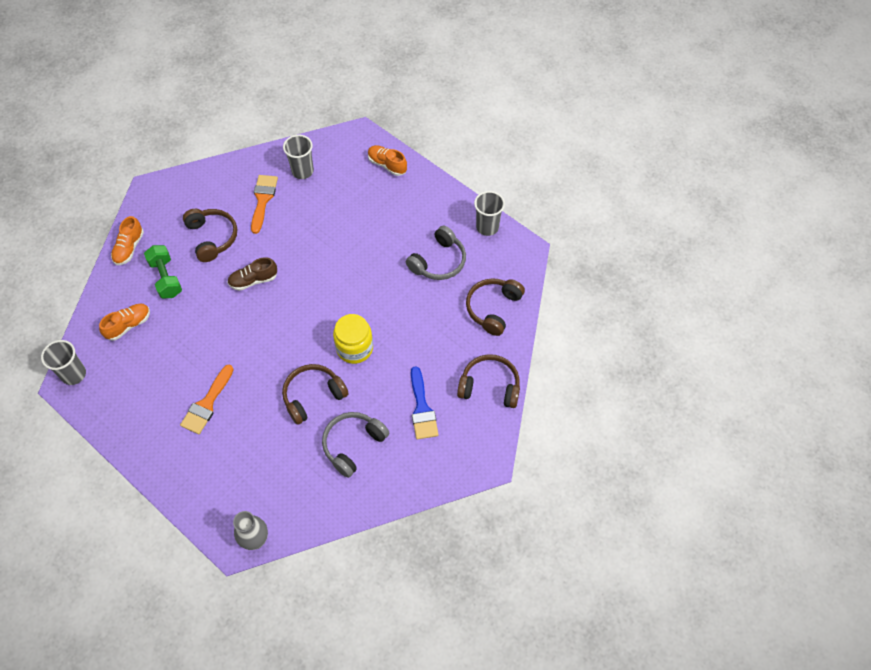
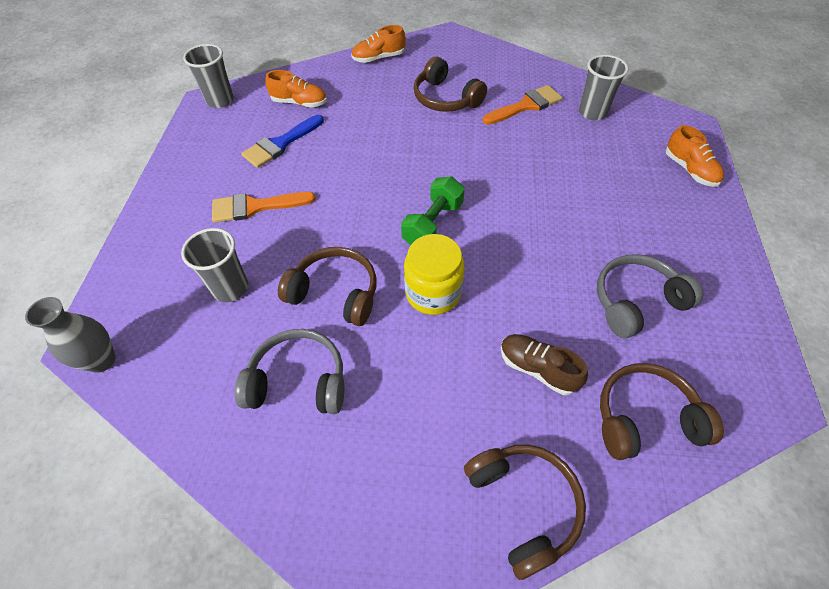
camera: 55 degrees right, 5 degrees down
green dumbbell [144,245,182,299] -> green dumbbell moved to [401,176,465,245]
brown headphones [183,209,237,262] -> brown headphones turned 105 degrees clockwise [414,57,487,112]
brown shoe [227,257,277,291] -> brown shoe moved to [501,334,588,395]
orange shoe [368,145,407,176] -> orange shoe turned 150 degrees clockwise [665,125,724,187]
grey headphones [406,225,466,280] -> grey headphones turned 150 degrees clockwise [597,254,703,338]
blue brush [411,366,439,439] -> blue brush moved to [241,115,324,168]
grey cup [474,191,505,236] -> grey cup moved to [181,228,248,302]

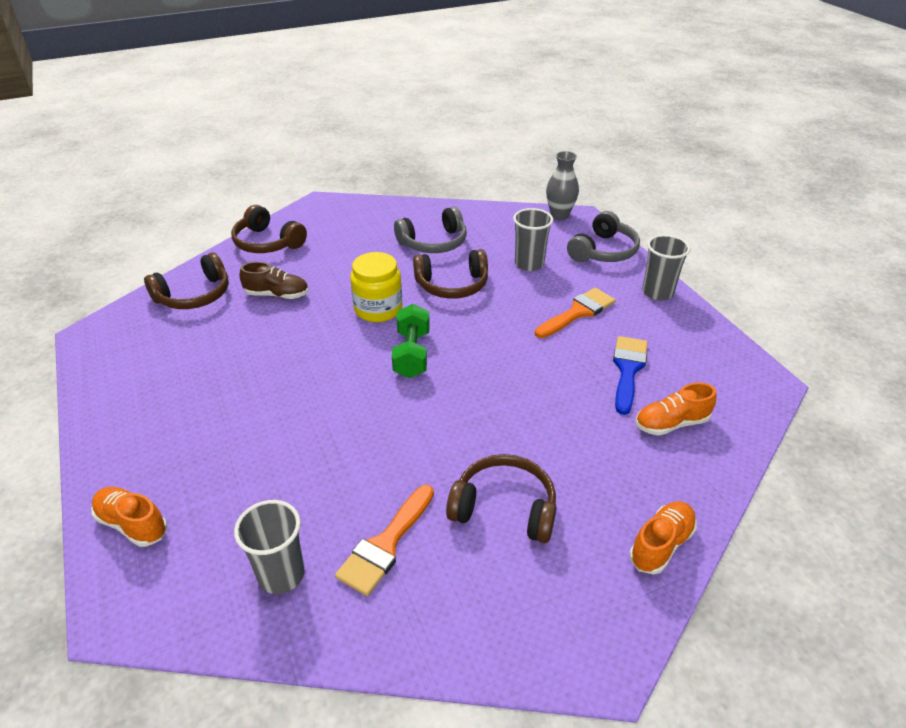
camera: 150 degrees right, 15 degrees down
grey cup [183,44,234,108] -> grey cup moved to [642,235,690,300]
grey headphones [597,254,703,338] -> grey headphones moved to [567,211,640,262]

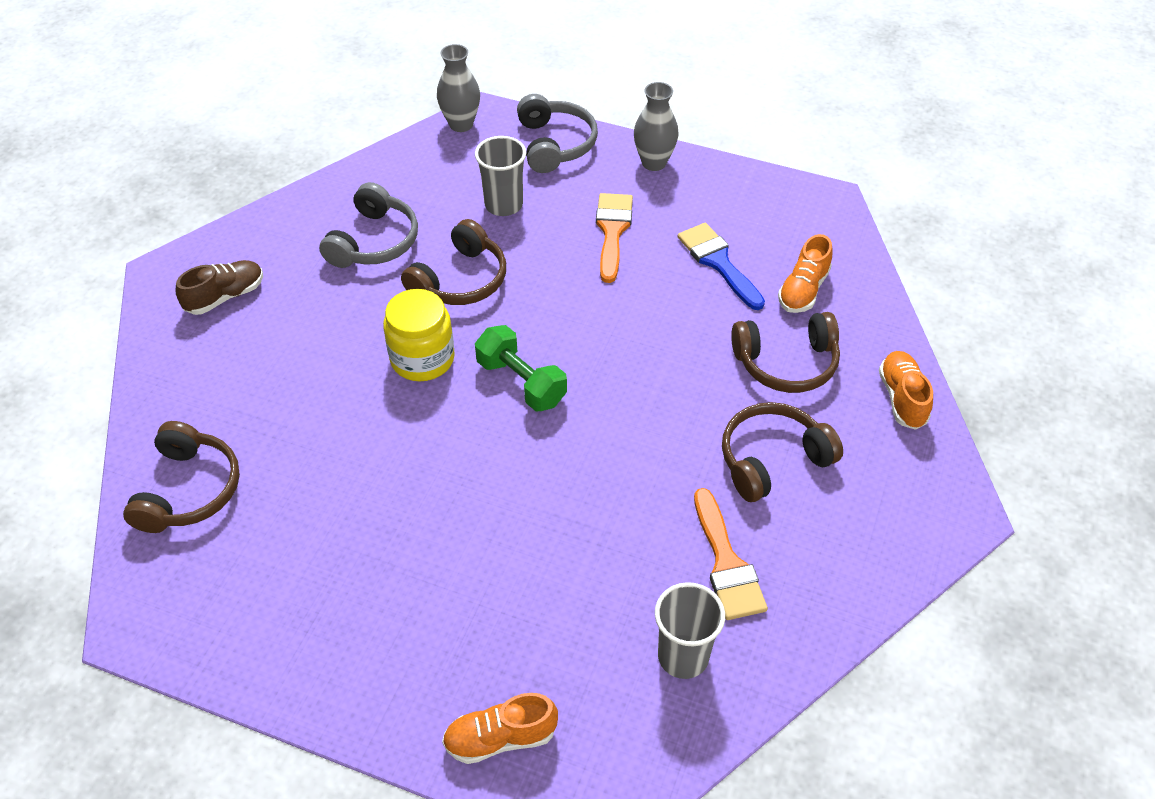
camera: 45 degrees left, 10 degrees up
brown headphones [231,205,307,253] -> brown headphones moved to [731,312,840,393]
brown shoe [240,262,308,299] -> brown shoe moved to [175,260,263,315]
grey cup [642,235,690,300] -> grey vase [634,82,678,171]

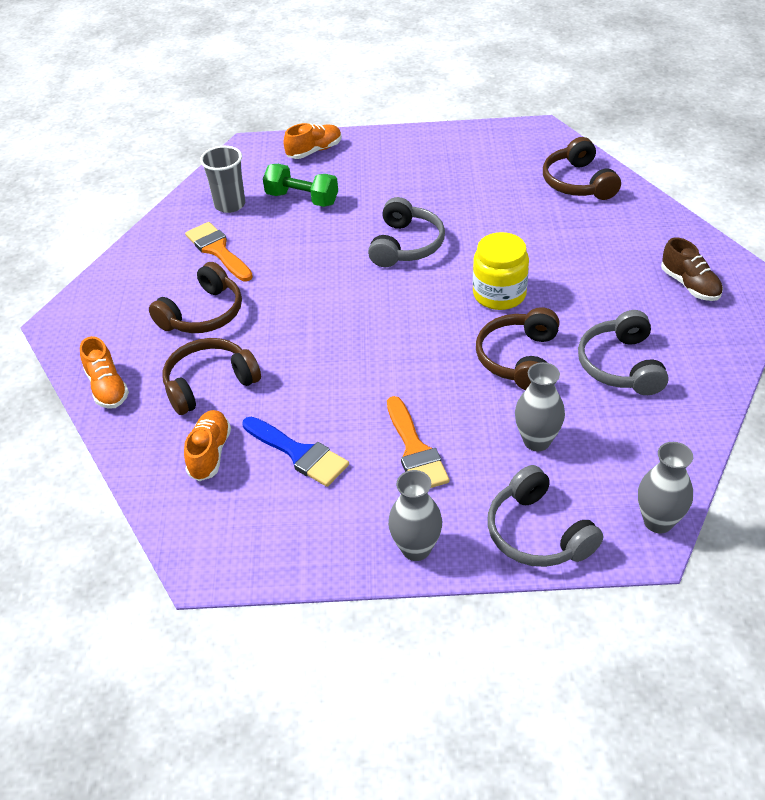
camera: 160 degrees right, 5 degrees down
brown shoe [175,260,263,315] -> brown shoe turned 60 degrees counterclockwise [661,238,723,301]
grey cup [475,136,526,216] -> grey vase [515,362,565,451]
green dumbbell [475,325,567,411] -> green dumbbell moved to [263,164,338,207]
none -> grey headphones [368,197,445,267]

